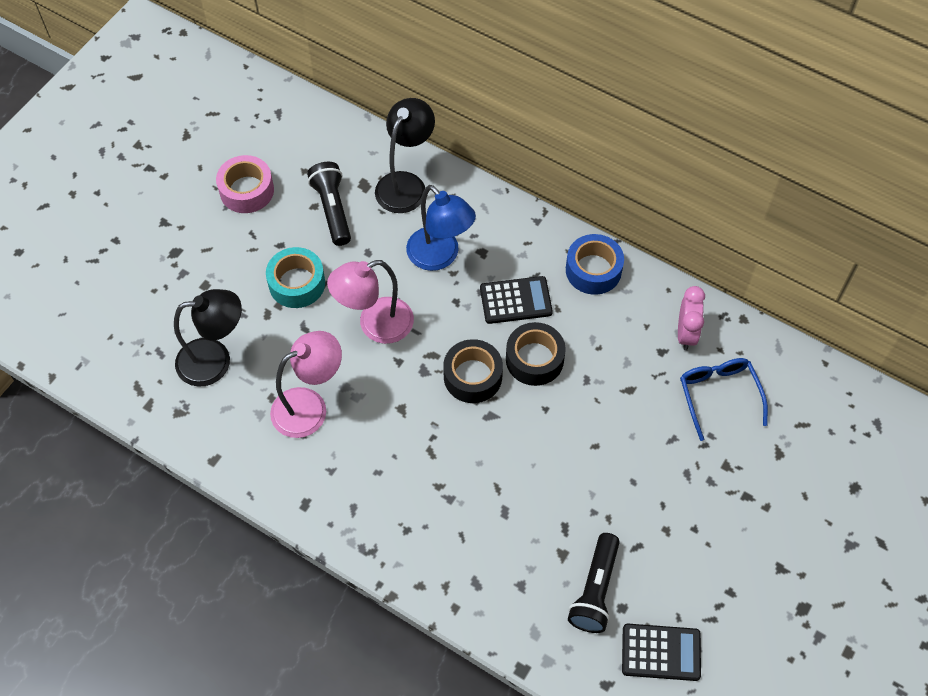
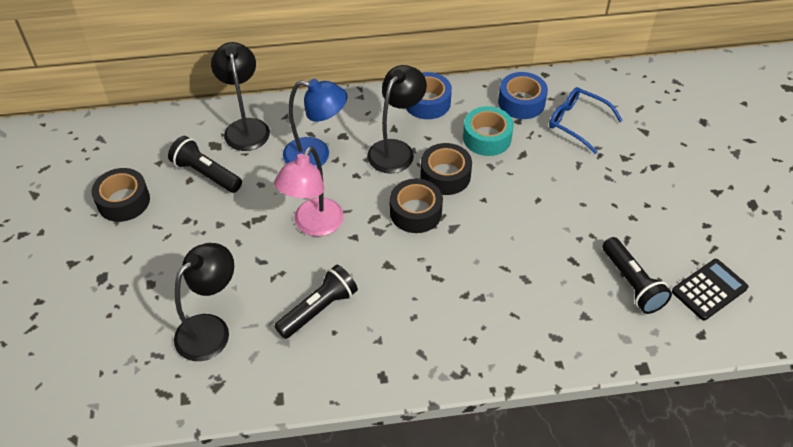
camera: 40 degrees left, 10 degrees down
pink tape [216,155,274,213] -> black tape [92,168,150,222]
turquoise tape [266,247,325,308] -> turquoise tape moved to [463,106,514,156]
pink lamp [270,331,342,438] -> black flashlight [274,265,358,339]
black calculator [480,276,553,324] -> black lamp [367,65,427,174]
pink clock [678,286,705,350] -> blue tape [498,72,548,119]

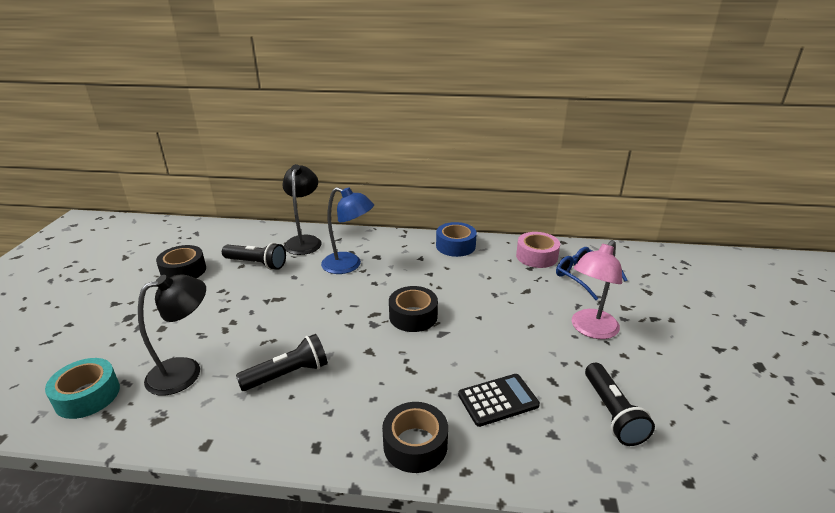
camera: 15 degrees right, 20 degrees down
black flashlight [168,136,242,193] -> black flashlight turned 150 degrees clockwise [222,243,286,270]
pink lamp [274,147,344,236] -> pink lamp moved to [572,240,622,339]
black lamp [367,65,427,174] -> none
black tape [421,143,472,195] -> black tape moved to [382,402,448,473]
turquoise tape [463,106,514,156] -> turquoise tape moved to [45,358,120,419]
blue tape [498,72,548,119] -> pink tape [516,232,560,268]
black calculator [672,259,749,321] -> black calculator moved to [458,374,540,427]

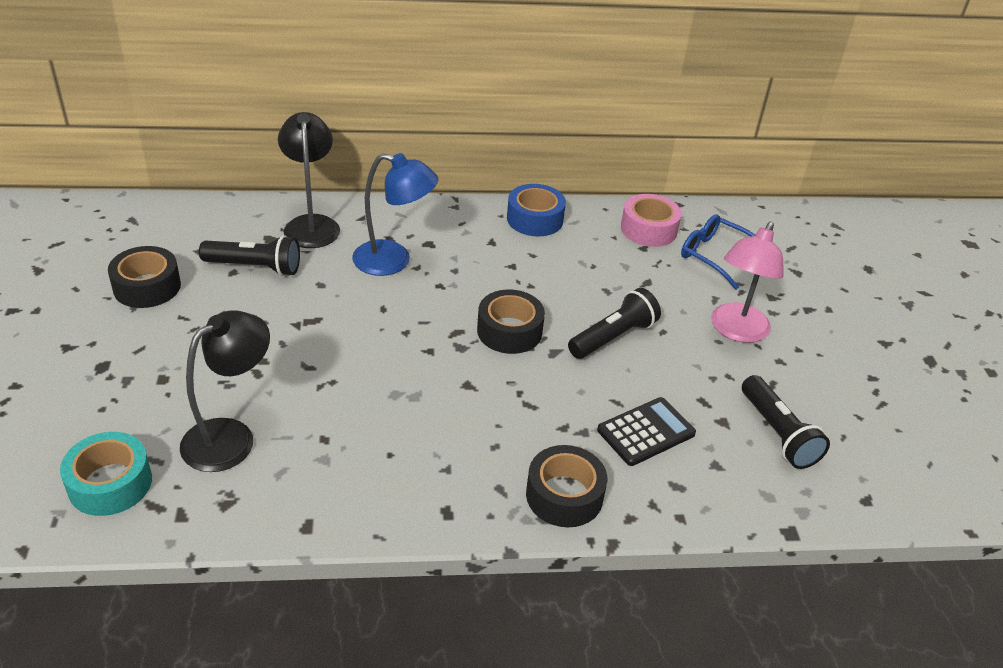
camera: 15 degrees left, 10 degrees up
black flashlight [236,334,328,391] -> black flashlight moved to [568,288,661,359]

